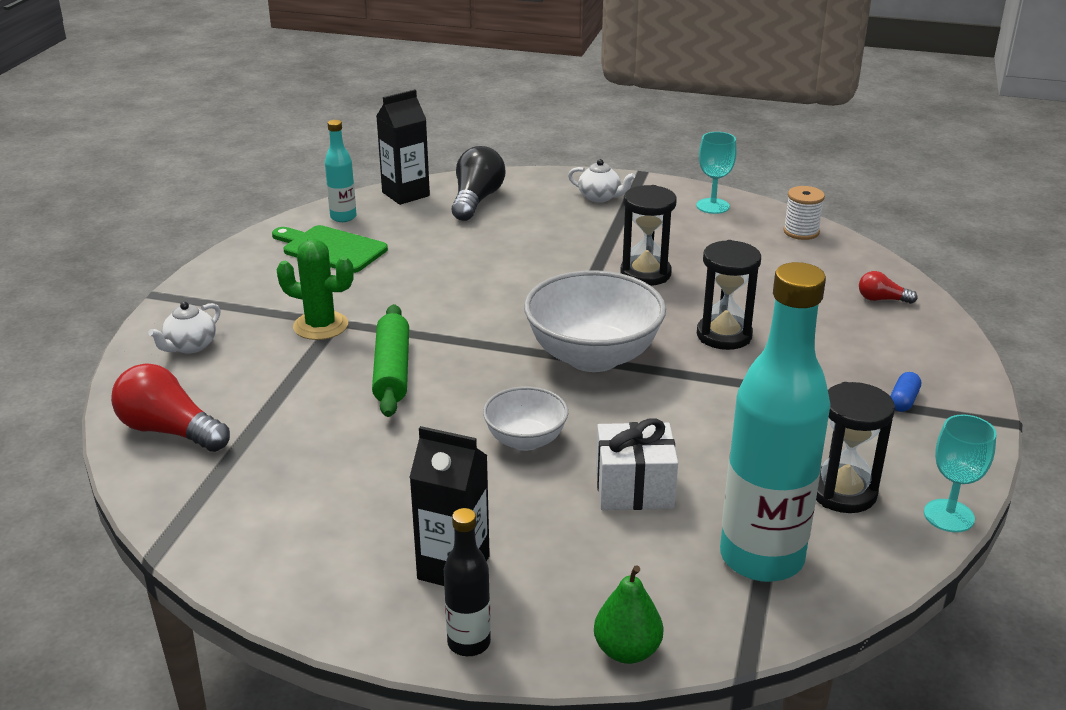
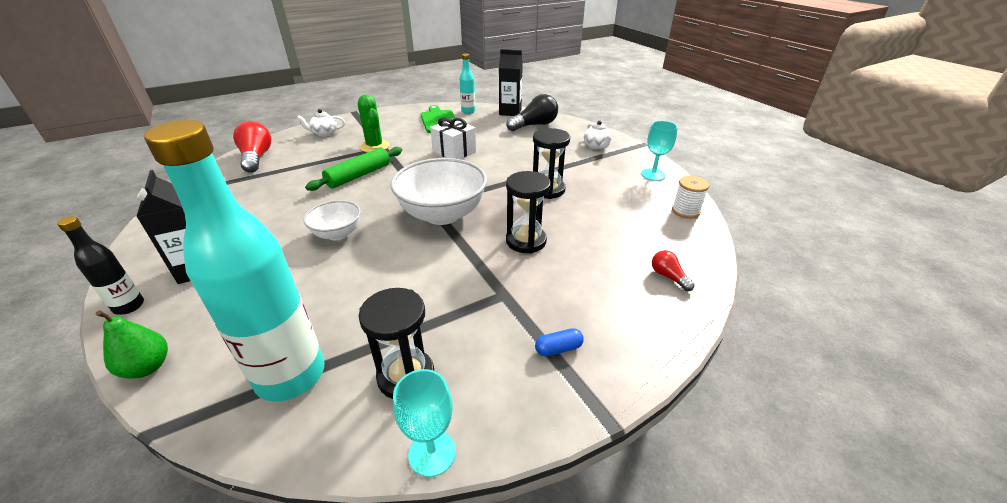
camera: 45 degrees right, 5 degrees up
white gift [596,418,678,510] -> white gift moved to [430,117,476,159]

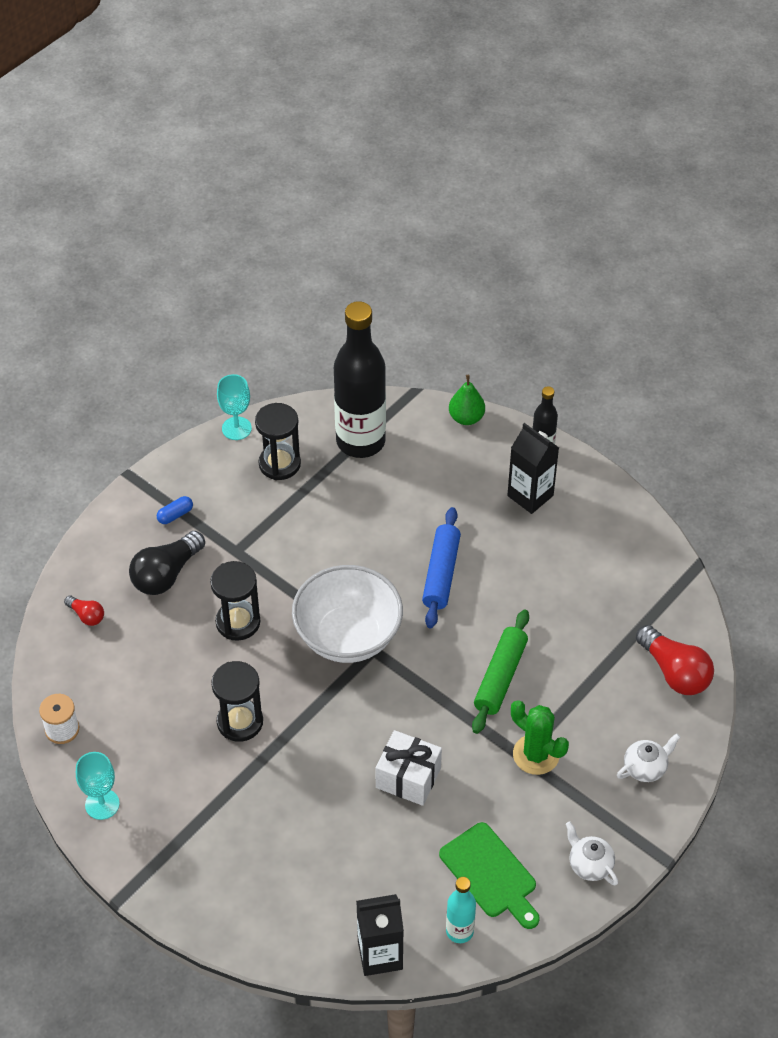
camera: 160 degrees right, 15 degrees up
turquoise bottle [144,120,324,402] -> black bottle [334,301,386,458]
white bowl [304,200,361,240] -> blue rolling pin [422,507,461,628]
black light bulb [506,94,558,131] -> black light bulb moved to [129,531,205,595]
white teapot [584,121,612,149] -> white teapot moved to [566,821,618,886]

